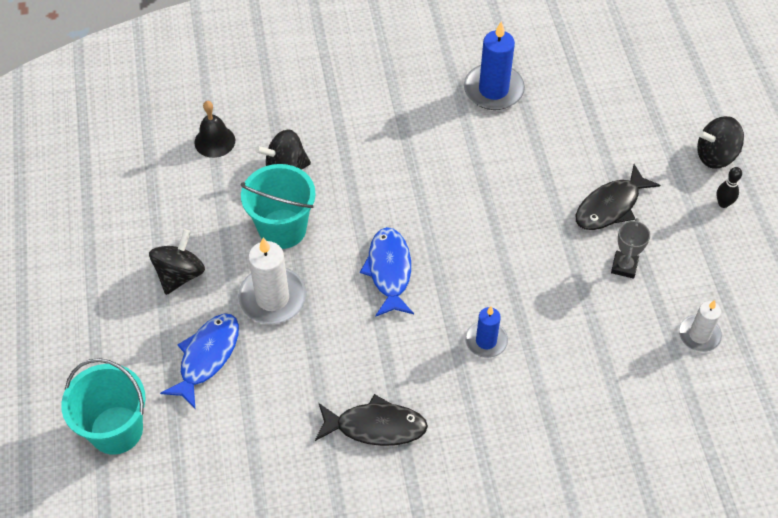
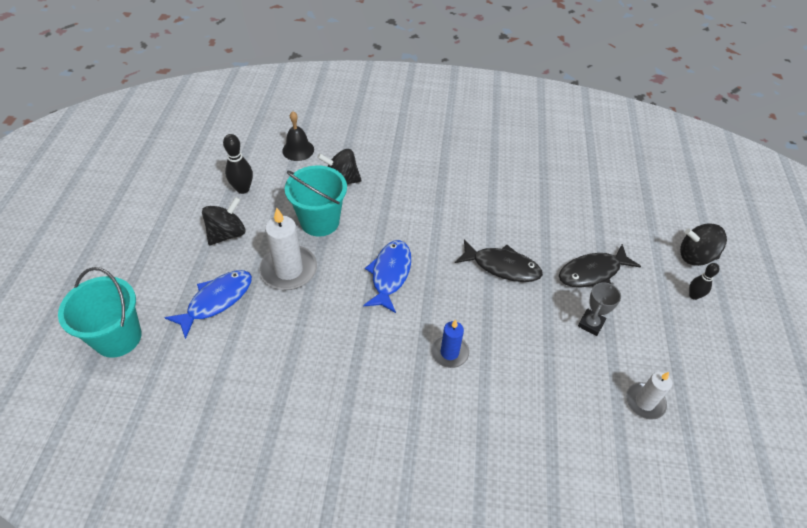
camera: 15 degrees right, 5 degrees down
black fish [315,394,428,446] -> black fish moved to [455,240,543,282]
blue candle [464,21,525,110] -> none
none -> black bowling pin [223,134,253,194]

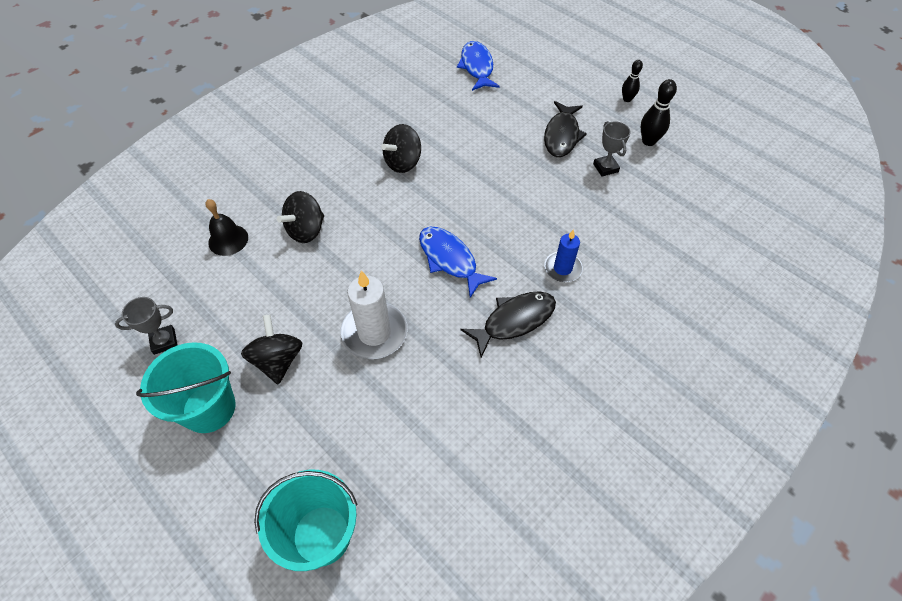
camera: 50 degrees left, 5 degrees up
blue fish [165,270,252,339] -> blue fish moved to [457,41,500,91]
black bowling pin [223,134,253,194] -> black bowling pin moved to [641,79,677,146]
turquoise bucket [285,165,347,237] -> turquoise bucket moved to [136,342,236,433]
black fish [455,240,543,282] -> black fish moved to [460,291,556,358]
white candle [626,372,672,420] -> none
black spinning top [680,224,727,266] -> black spinning top moved to [381,124,421,173]
none -> grey trophy [115,297,177,355]

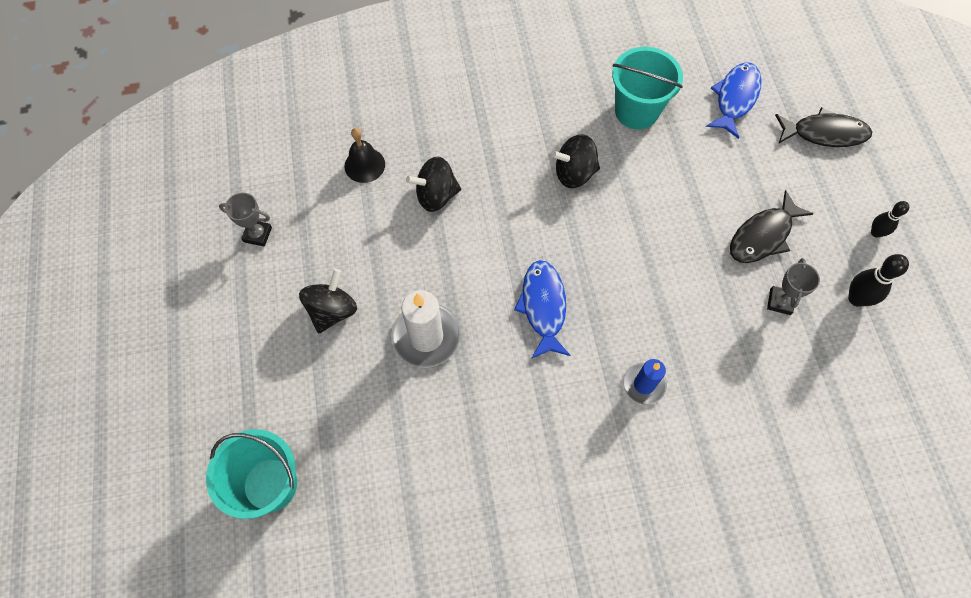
camera: 35 degrees right, 10 degrees up
turquoise bucket [136,342,236,433] -> turquoise bucket moved to [612,47,683,130]
black fish [460,291,556,358] -> black fish moved to [775,107,872,147]

